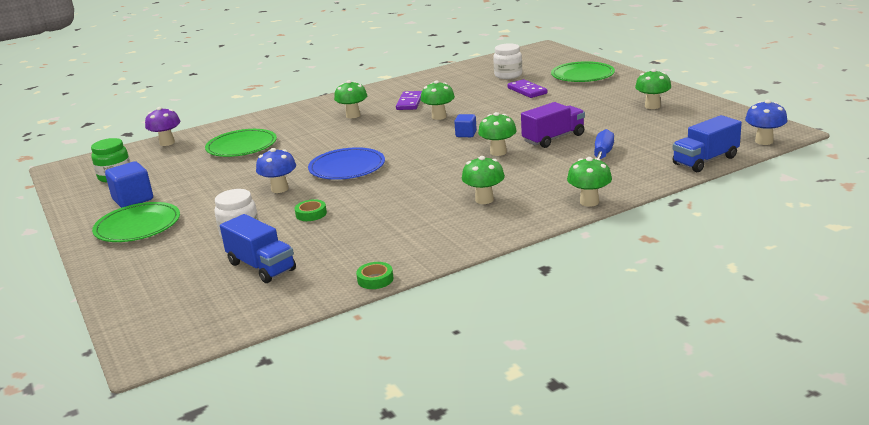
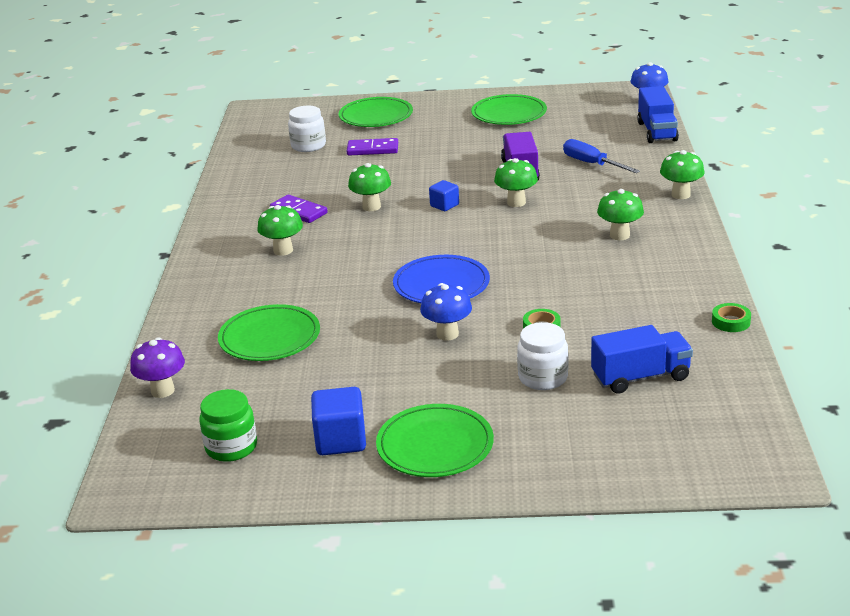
camera: 60 degrees left, 5 degrees up
green mushroom [635,69,671,109] -> green plate [471,94,547,125]

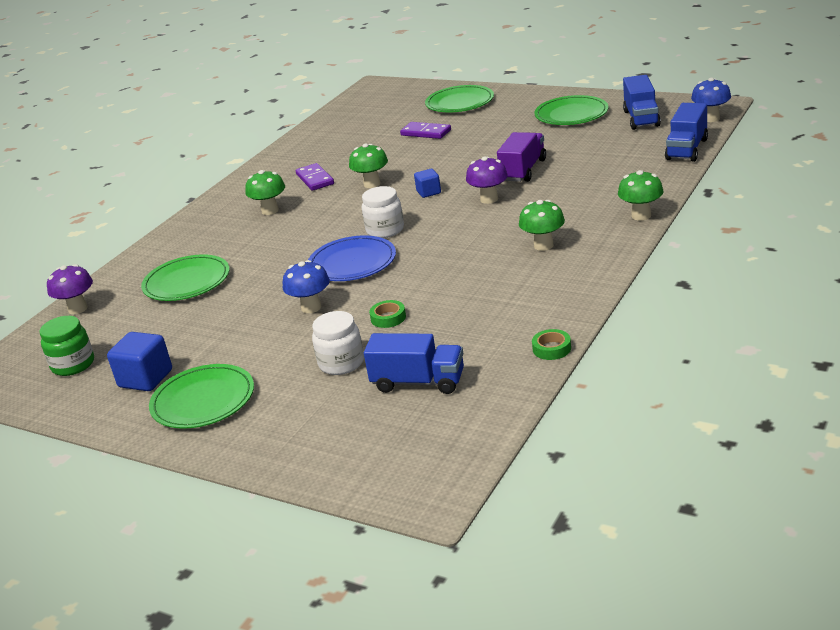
camera: 30 degrees right, 0 degrees up
white jar [288,106,326,152] -> white jar moved to [362,186,404,238]
green mushroom [494,158,538,207] -> purple mushroom [466,156,508,204]
blue screwdriver [563,139,640,173] -> none
none -> blue truck [623,75,661,130]

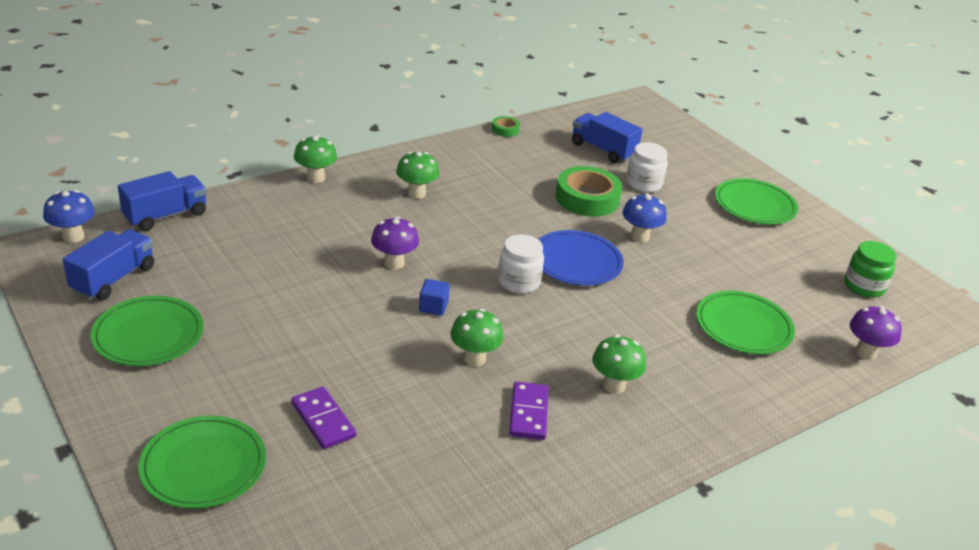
camera: 160 degrees left, 5 degrees up
blue cube [107,332,172,391] -> none
green tape [369,300,406,328] -> green tape [555,166,622,217], size x2.12
purple truck [497,132,546,182] -> none

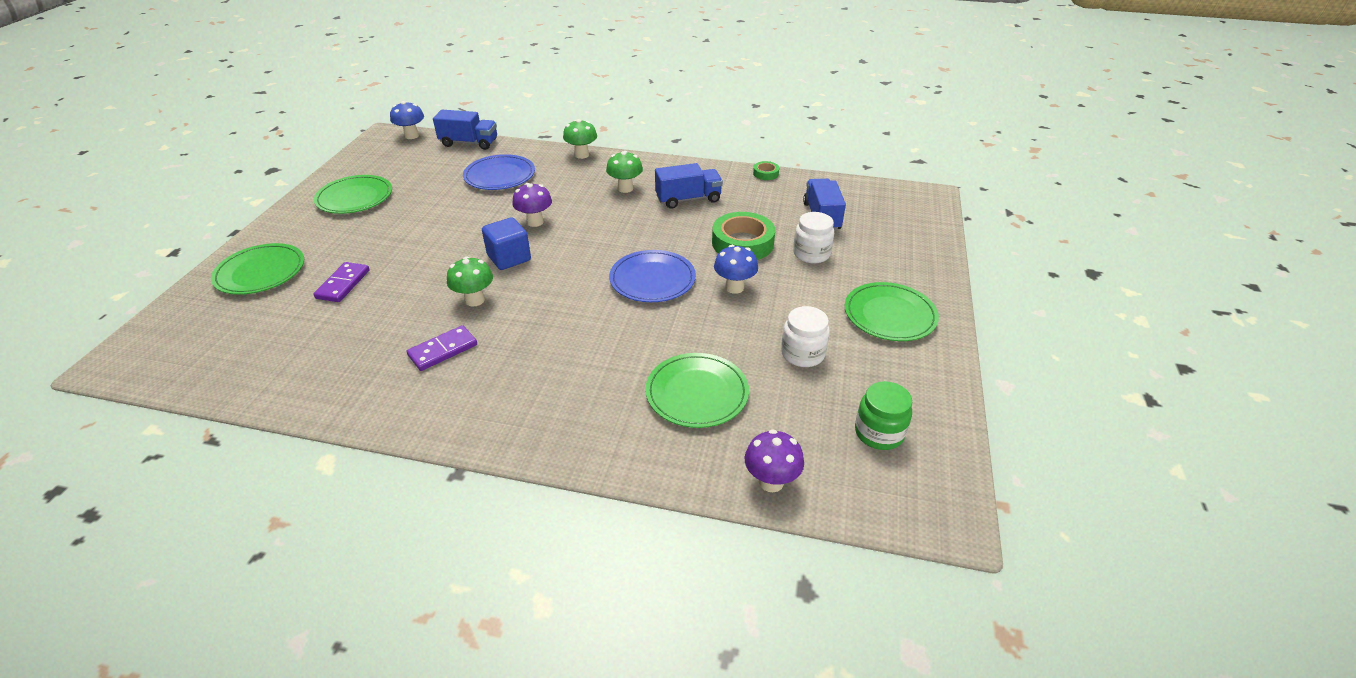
camera: 50 degrees right, 5 degrees up
blue truck [63,229,154,300] -> blue truck moved to [655,163,723,209]
blue cube [419,279,450,316] -> blue cube [482,217,531,270], size x1.66
white jar [498,234,544,294] -> white jar moved to [781,306,830,367]
green mushroom [592,335,646,394] -> none
none -> blue plate [463,154,535,190]

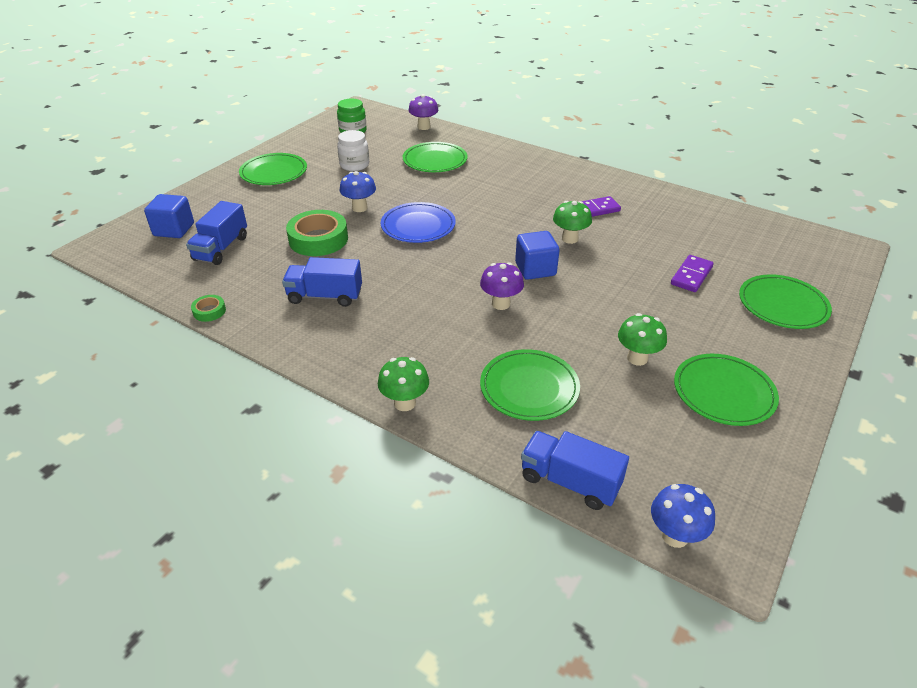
camera: 160 degrees left, 0 degrees up
blue plate [463,154,535,190] -> green plate [480,349,580,421]
green mushroom [606,151,643,193] -> green mushroom moved to [618,313,667,366]
white jar [793,212,834,264] -> none
none -> blue cube [144,194,194,238]

